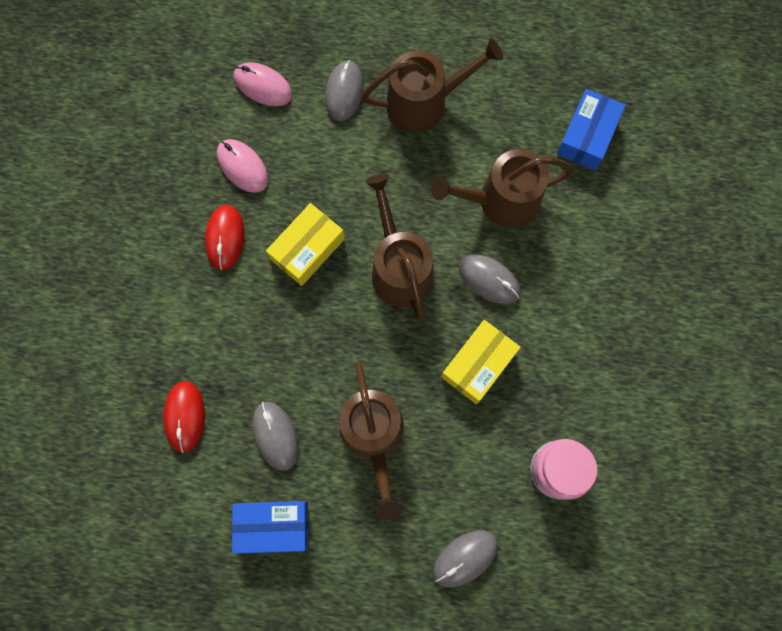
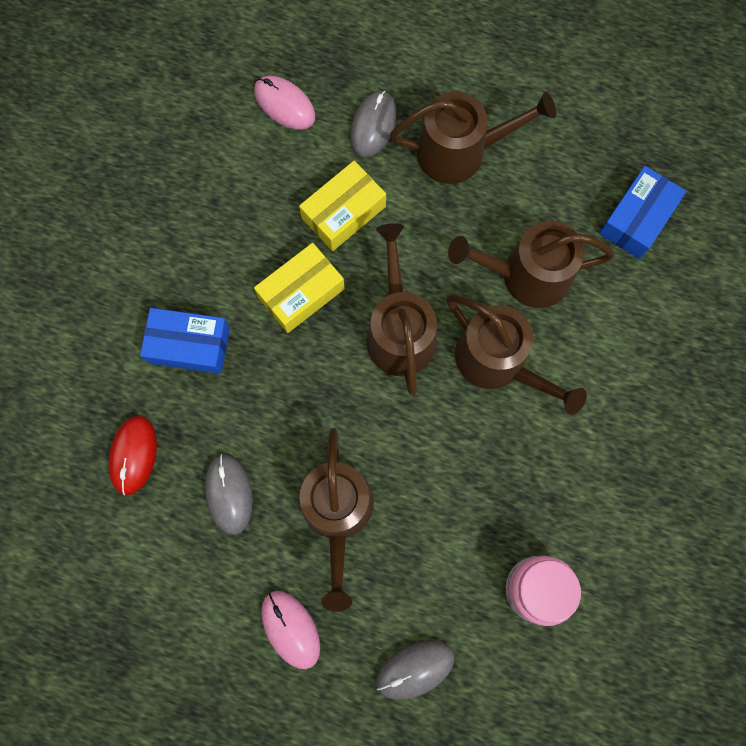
camera: 10 degrees right, 0 degrees up
red mouse [205,205,244,270] -> none
pink mouse [217,139,268,193] -> pink mouse moved to [261,591,320,669]
blue box [232,501,309,554] -> blue box moved to [140,308,230,374]
yellow box [441,320,521,404] -> yellow box moved to [299,161,386,251]
grey mouse [459,254,520,304] -> brown watering can [447,295,587,415]

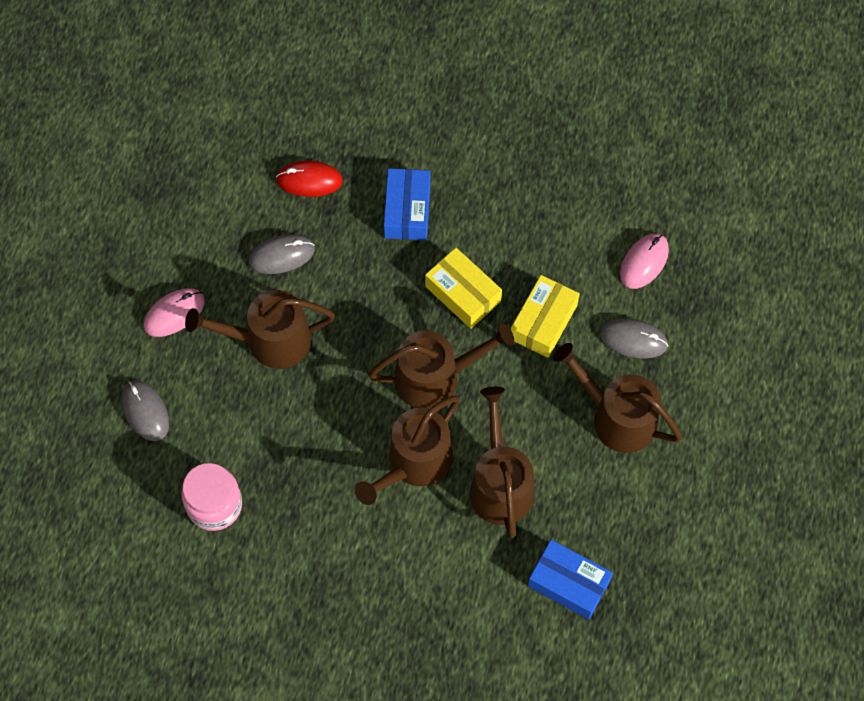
camera: 85 degrees right, 10 degrees down
yellow box [299,161,386,251] -> yellow box turned 75 degrees clockwise [511,275,580,358]
brown watering can [390,92,556,184] -> brown watering can turned 135 degrees clockwise [553,343,682,453]

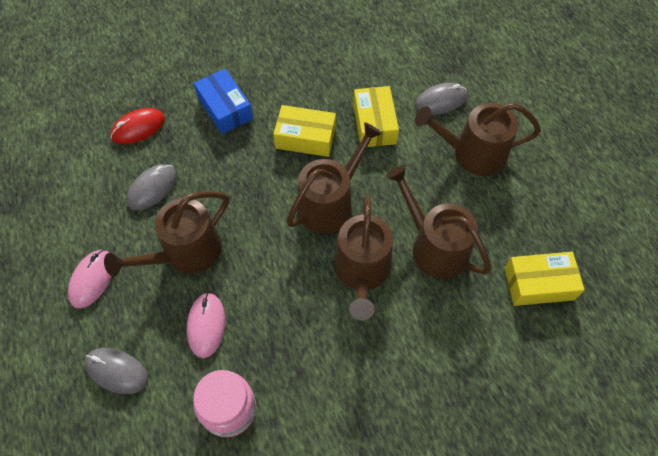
camera: 35 degrees left, 5 degrees down
blue box [528,540,613,620] -> yellow box [505,252,585,306]
pink mouse [620,234,669,289] -> pink mouse moved to [187,292,225,358]

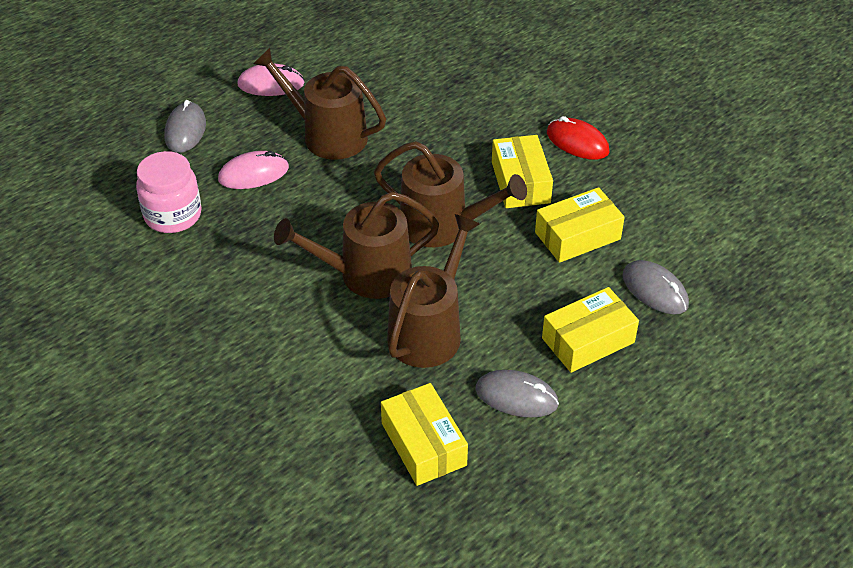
camera: 70 degrees right, 15 degrees down
red mouse [111,108,165,144] -> red mouse moved to [547,116,610,160]
grey mouse [127,164,177,210] -> grey mouse moved to [475,370,559,418]
blue box [194,69,253,134] -> none
brown watering can [415,103,541,176] -> yellow box [542,287,639,373]

